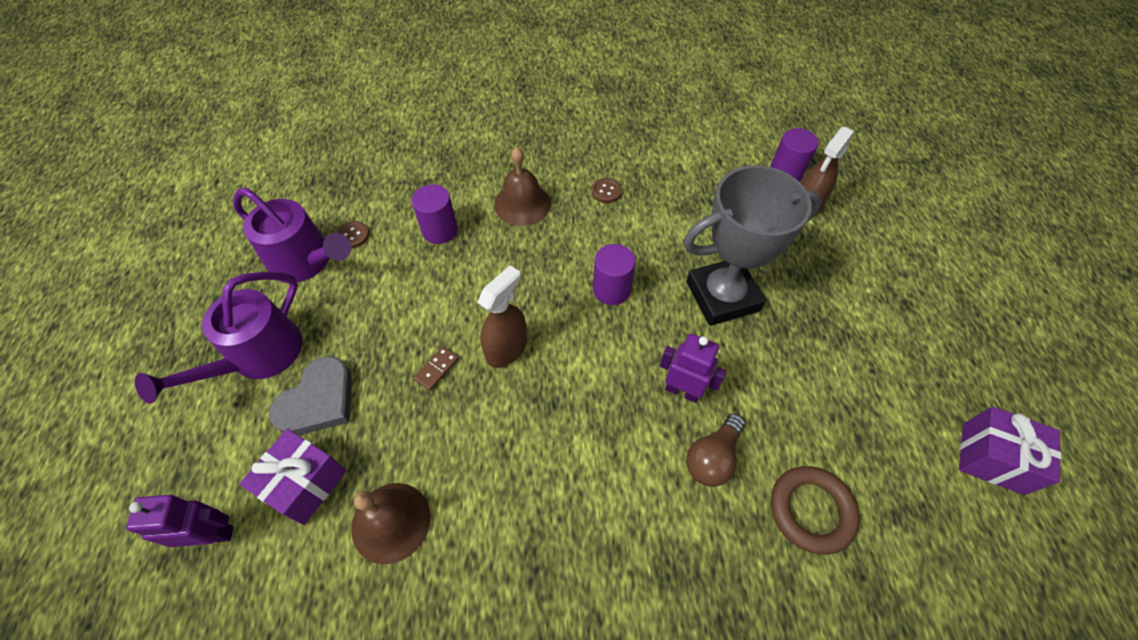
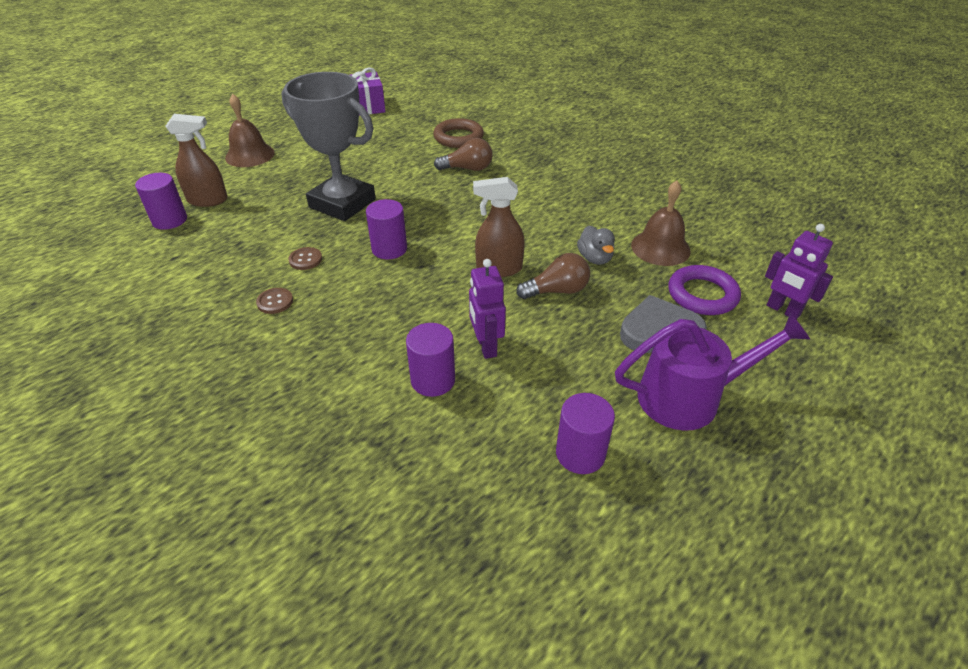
camera: 130 degrees left, 15 degrees down
purple watering can [233,188,351,283] -> purple cylinder [556,393,615,474]
purple gift [239,429,347,525] -> purple ring [668,265,741,315]
brown button [336,221,369,248] -> brown button moved to [288,247,322,270]
brown domino [413,346,459,391] -> brown light bulb [516,253,590,299]
brown bell [494,147,551,226] -> brown bell moved to [225,94,275,167]
purple robot [660,334,727,403] -> purple robot moved to [469,259,506,359]
none -> grey duck [577,226,615,265]

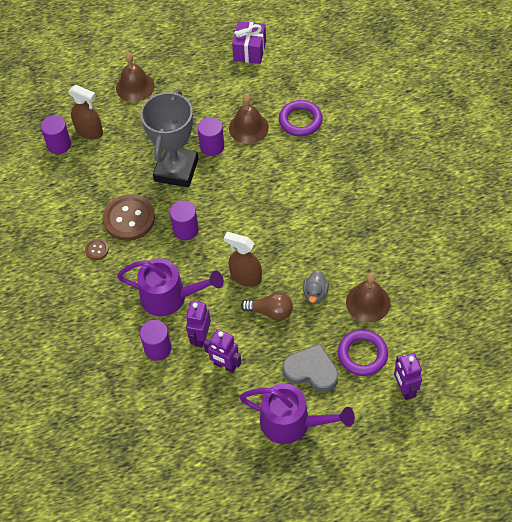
camera: 30 degrees right, 15 degrees up
grey trophy [281,72,376,221] -> grey trophy turned 45 degrees clockwise [140,89,199,187]
brown button [288,247,322,270] -> brown button [103,194,155,241], size x2.25
brown ring [433,118,484,148] -> purple ring [279,100,323,136]
brown light bulb [434,138,493,171] -> none
purple cylinder [556,393,615,474] -> purple cylinder moved to [197,117,224,156]
none -> purple watering can [117,258,224,316]
none -> purple robot [204,329,241,373]
none -> brown bell [229,94,269,144]

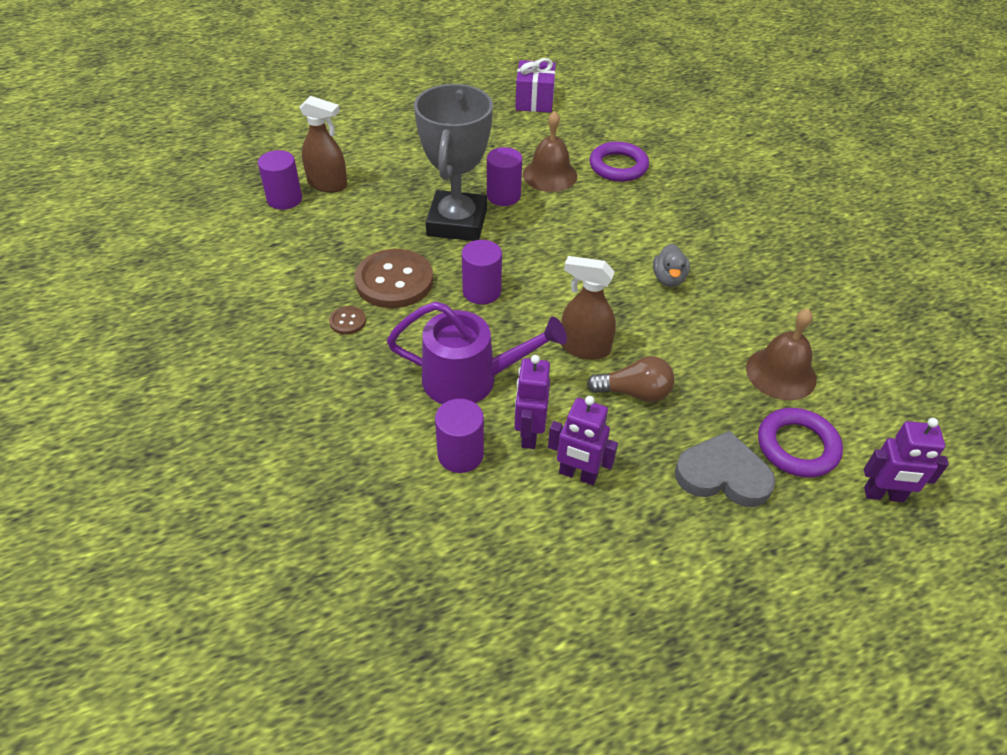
camera: 10 degrees left, 10 degrees down
brown bell [116,53,155,102] -> none
purple watering can [239,383,355,444] -> none
grey duck [303,270,329,304] -> grey duck moved to [653,244,690,287]
purple robot [394,353,422,400] -> purple robot turned 60 degrees counterclockwise [864,418,949,502]

